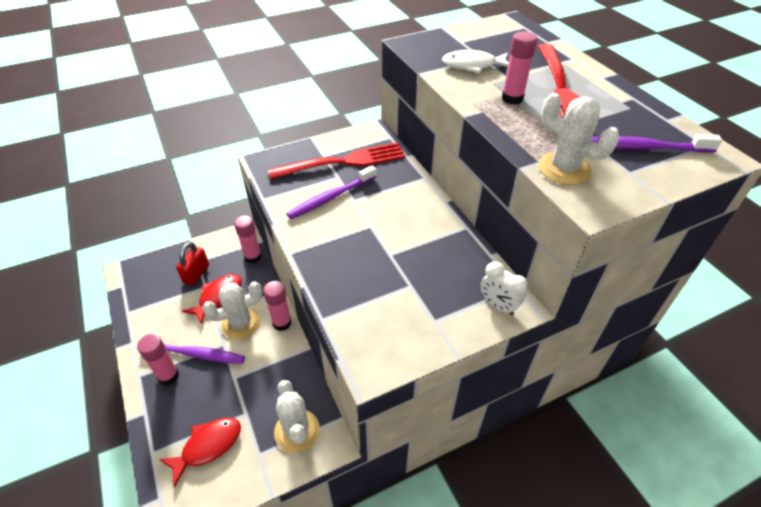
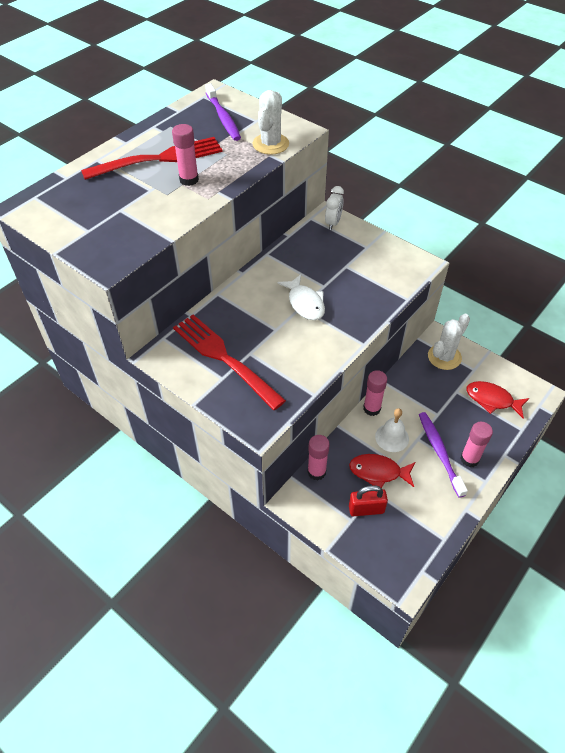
camera: 115 degrees left, 5 degrees up
white cactus [202,281,262,339] -> white bell [375,408,409,452]
purple toothbrush [287,165,377,219] -> none
white fish [442,50,509,73] -> white fish moved to [277,274,325,320]

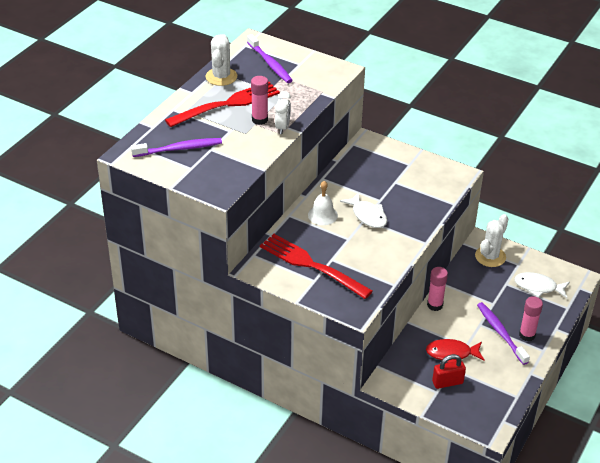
camera: 10 degrees left, 10 degrees down
white cactus [252,90,289,155] -> white cactus moved to [206,34,237,86]
pink glue stick [307,435,330,481] -> none
white clock [325,186,344,230] -> white clock moved to [275,91,291,134]
white bell [375,408,409,452] -> white bell moved to [308,181,338,225]
red fish [466,381,529,418] -> white fish [514,272,570,298]
none -> purple toothbrush [131,138,222,157]

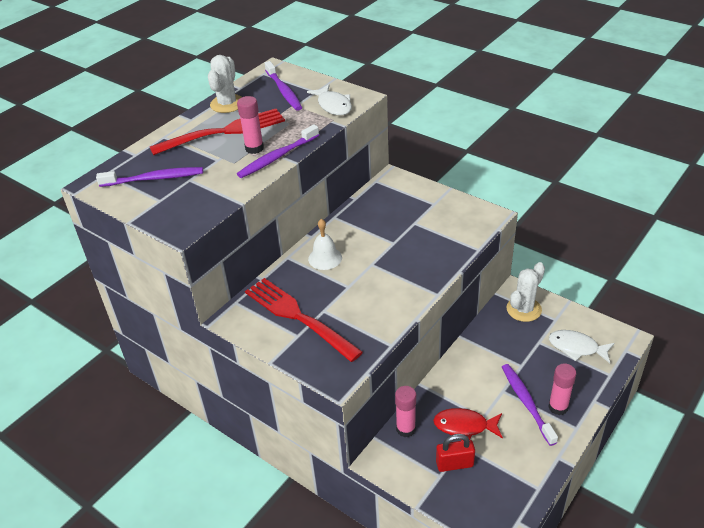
camera: 10 degrees right, 0 degrees up
white clock [275,91,291,134] -> purple toothbrush [237,124,319,178]
white fish [340,192,387,228] -> white fish moved to [307,84,352,115]
pink glue stick [427,267,448,311] -> pink glue stick moved to [395,386,416,437]

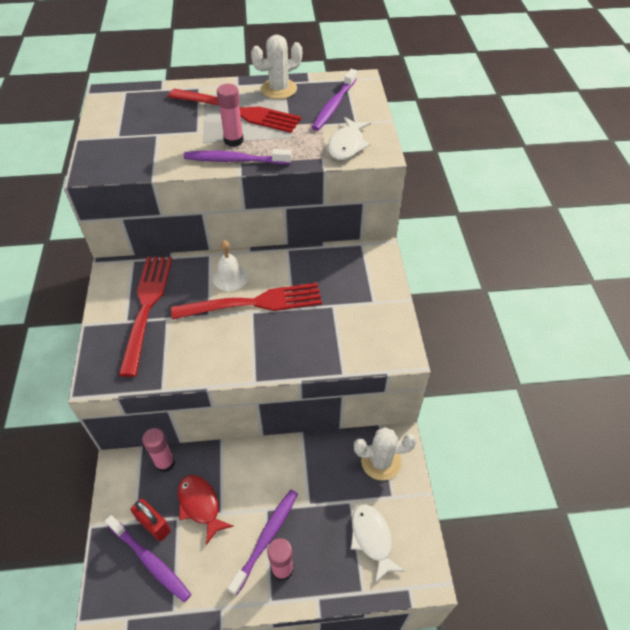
camera: 45 degrees right, 10 degrees up
purple toothbrush [96,167,203,187] -> purple toothbrush moved to [105,515,191,602]
none -> red fork [171,283,322,320]

